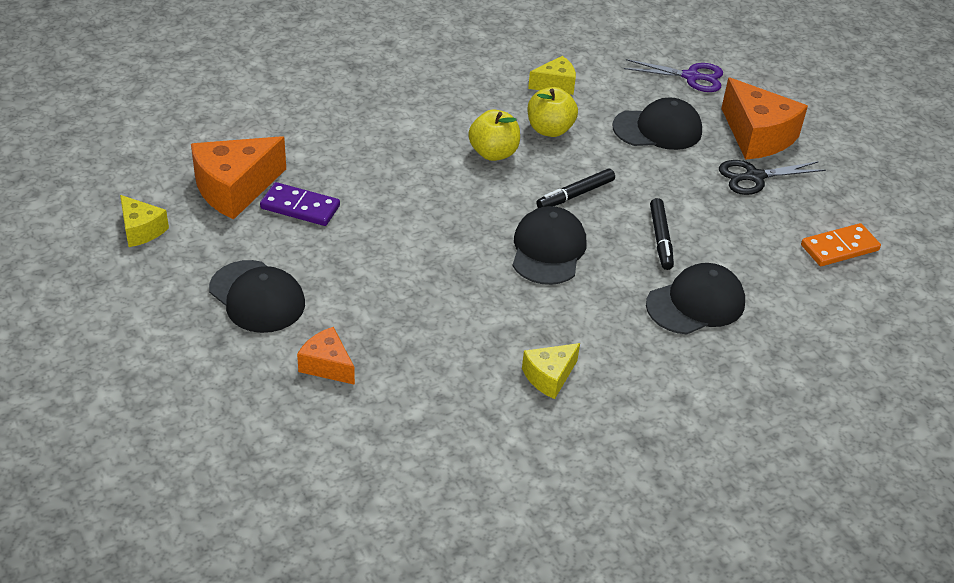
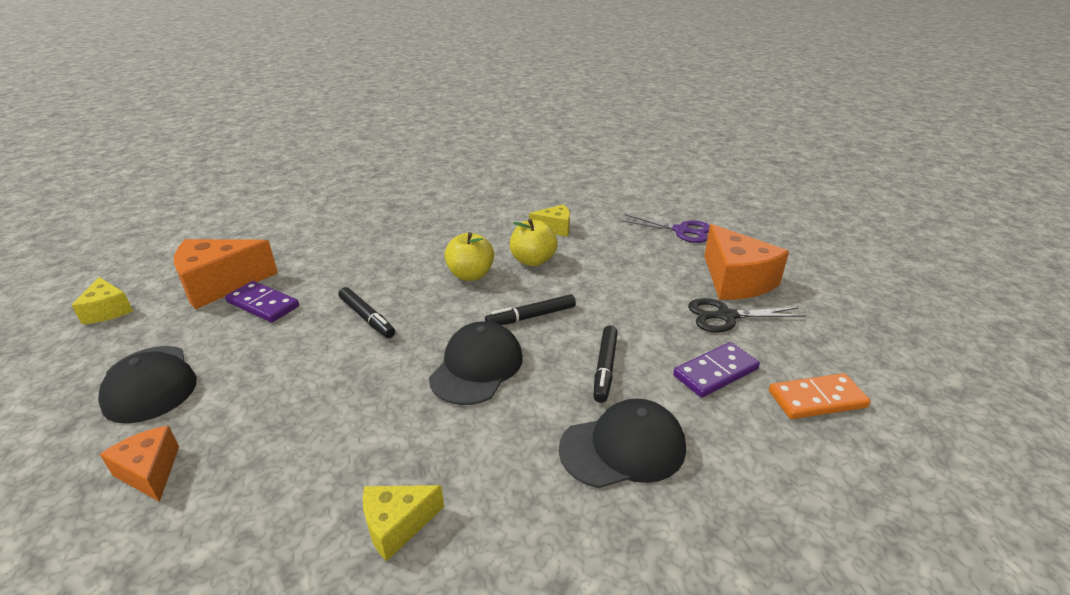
camera: 15 degrees right, 10 degrees down
black cap [613,98,702,150] -> none
none -> black marker [339,287,395,338]
none -> purple domino [673,342,760,398]

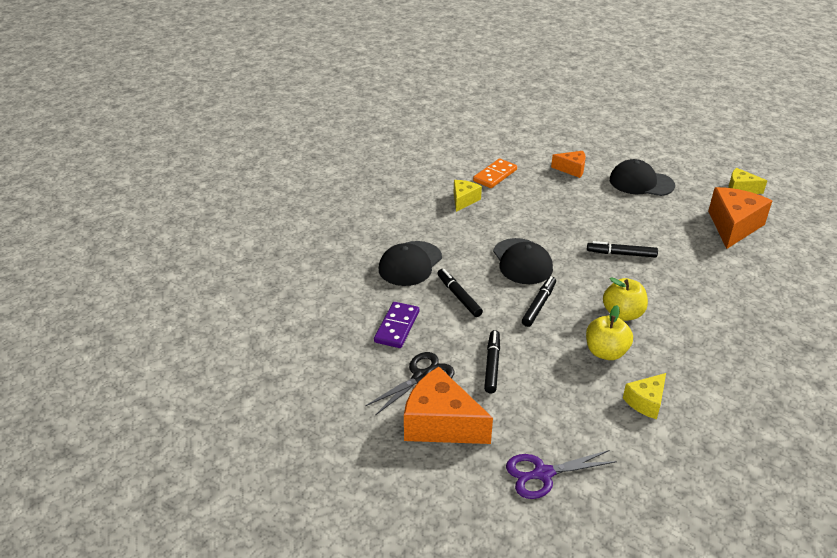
camera: 140 degrees right, 5 degrees up
purple domino [225,281,299,323] -> none
orange domino [769,373,871,419] -> orange domino moved to [473,158,517,188]
none -> black marker [484,330,500,393]

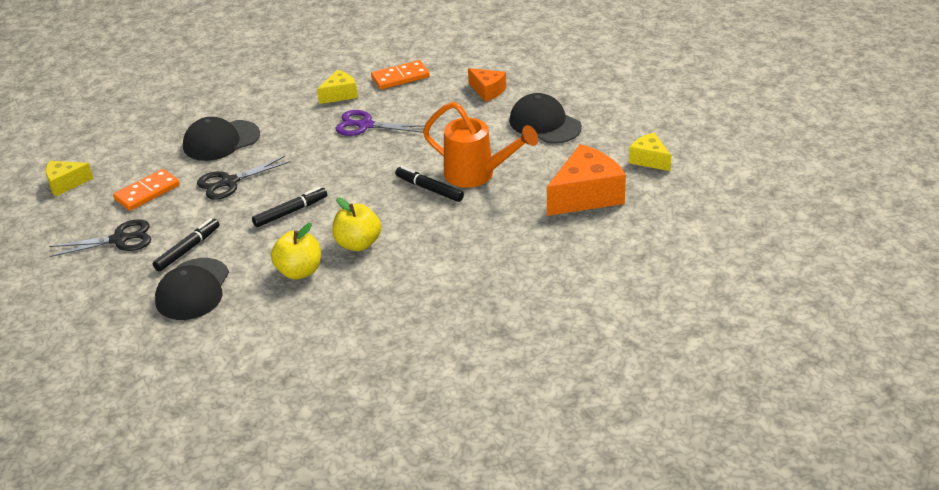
camera: 30 degrees right, 0 degrees up
purple domino [374,302,419,348] -> orange domino [113,169,180,211]
orange cheese [404,367,493,444] -> none
black marker [437,269,483,317] -> black scissors [197,156,290,200]
black cap [493,238,553,284] -> black cap moved to [155,258,229,320]
purple scissors [506,450,617,499] -> purple scissors moved to [335,110,425,136]
yellow cheese [623,373,666,419] -> yellow cheese moved to [46,161,93,197]
none -> orange watering can [423,102,538,188]

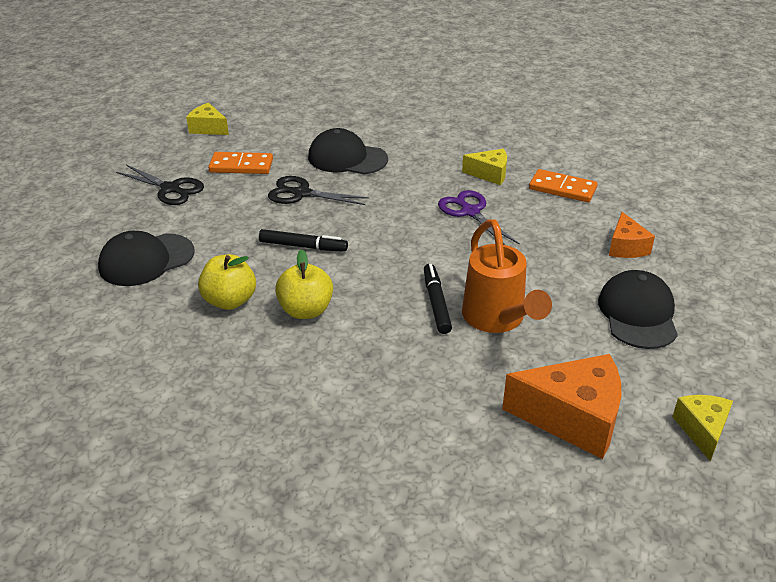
camera: 45 degrees right, 0 degrees up
black marker [153,218,220,272] -> none

